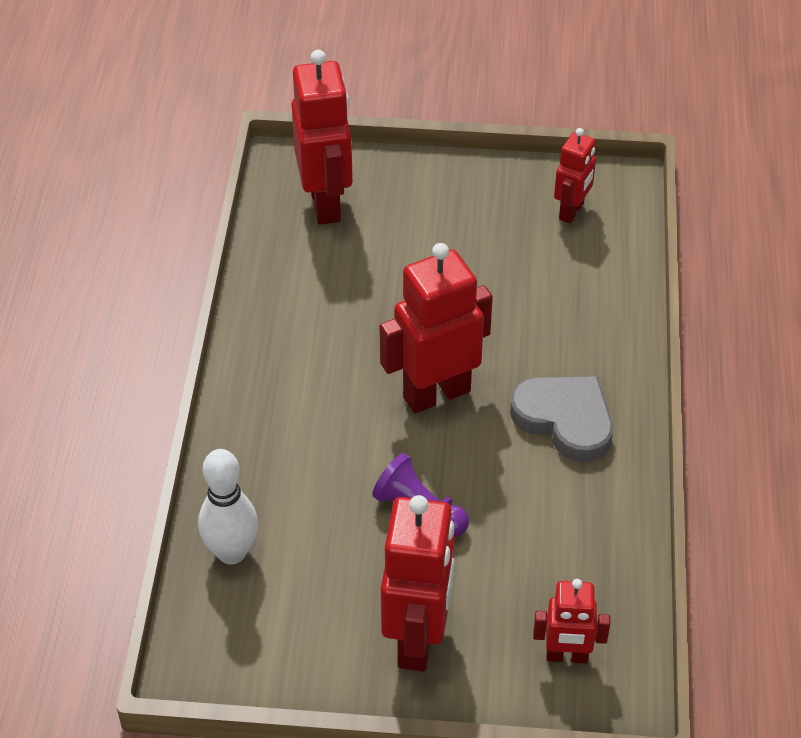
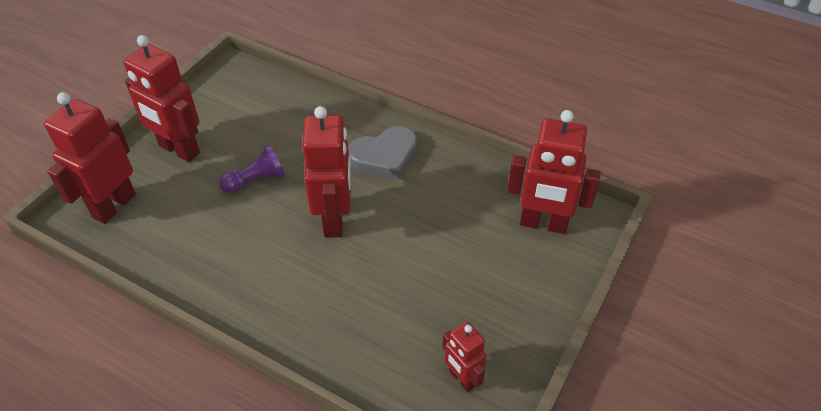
camera: 115 degrees right, 0 degrees up
white bowling pin [198,449,258,565] -> none
grey heart [510,376,613,462] -> grey heart moved to [348,126,417,180]
red robot [533,579,610,664] -> red robot [44,92,136,224], size x1.77

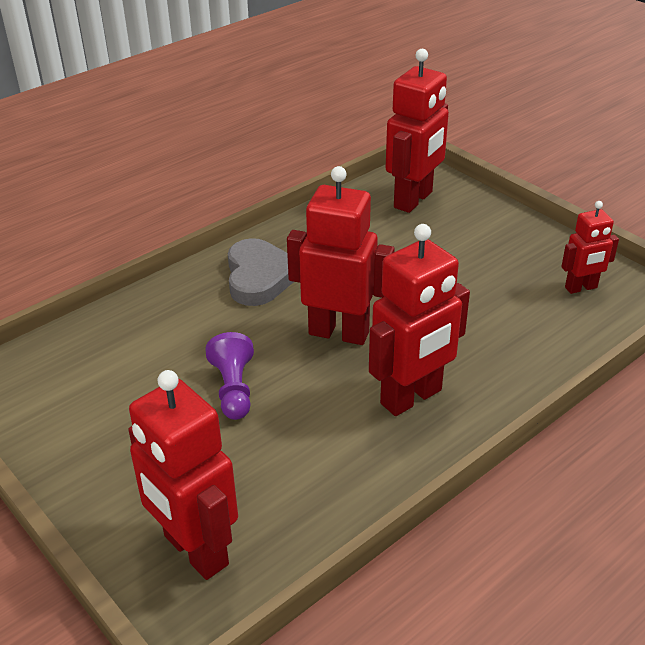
camera: 70 degrees left, 10 degrees down
red robot [124,35,200,162] -> red robot moved to [369,224,470,416]

